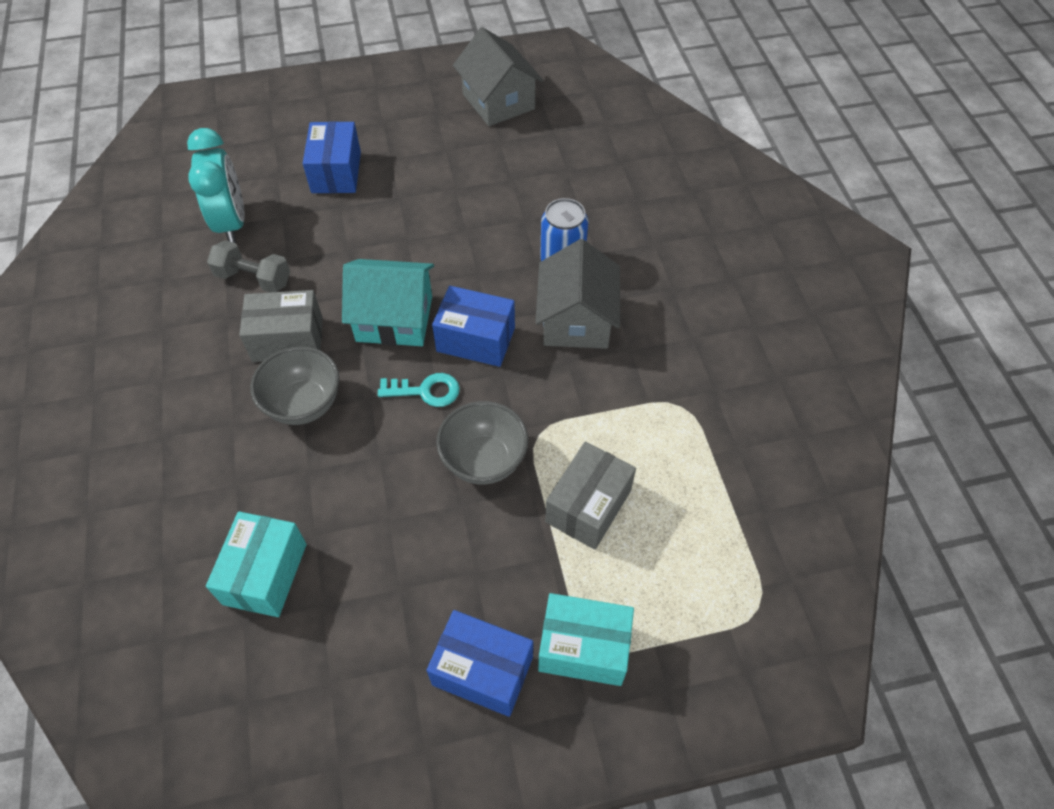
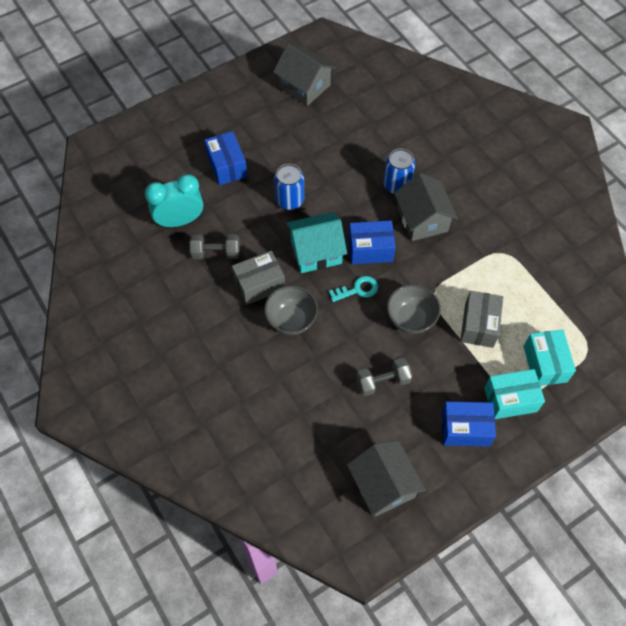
camera: 20 degrees left, 5 degrees up
turquoise clock [187,128,245,243] -> turquoise clock turned 75 degrees counterclockwise [145,174,203,227]
turquoise box [206,511,307,617] -> turquoise box moved to [523,330,576,386]
none -> blue can [274,164,304,210]
none -> grey house [347,440,426,517]
none -> grey dumbbell [356,358,412,396]

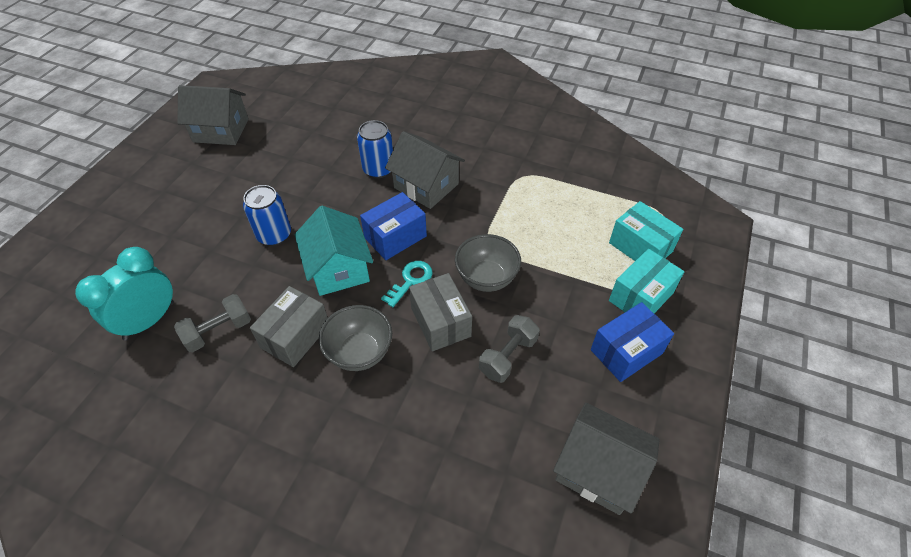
camera: 35 degrees left, 10 degrees down
blue box [204,131,248,186] -> none
turquoise house [286,212,347,273] -> turquoise house turned 60 degrees counterclockwise [295,206,373,296]
grey box [460,291,503,348] -> grey box moved to [409,273,472,351]

